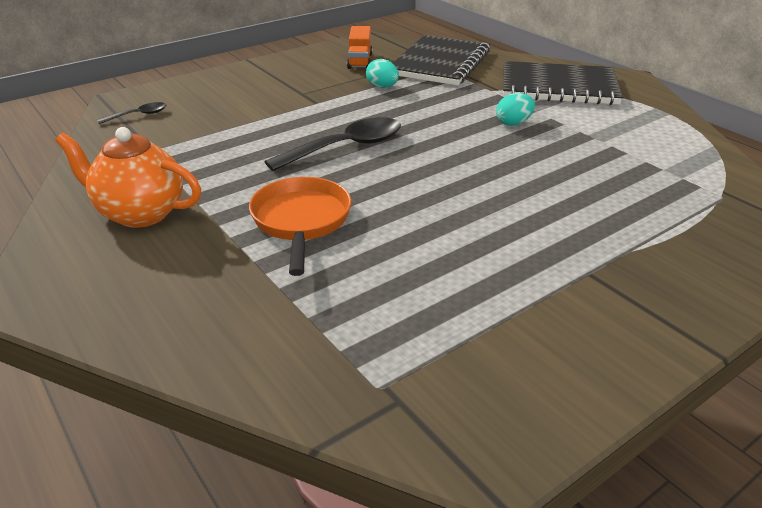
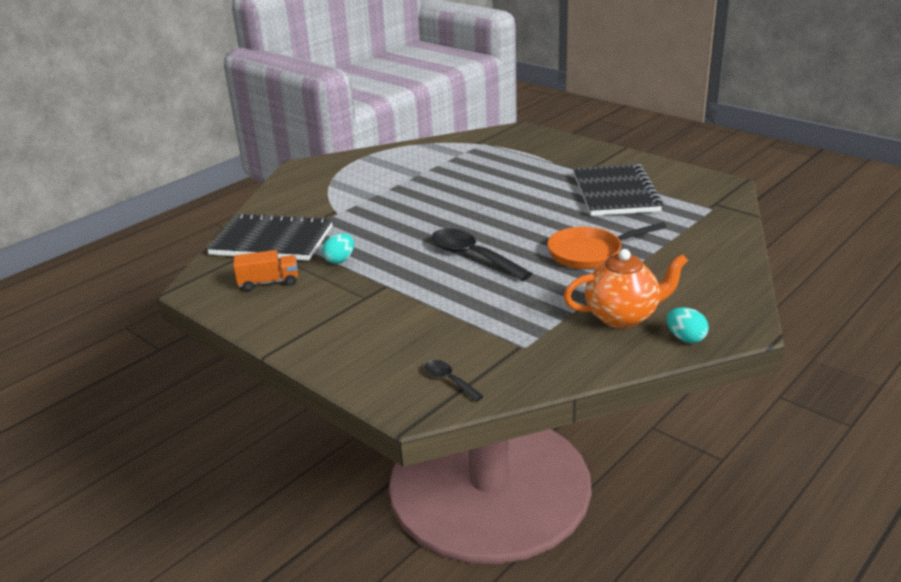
camera: 100 degrees left, 5 degrees down
orange teapot [55,127,201,228] -> orange teapot turned 105 degrees counterclockwise [564,249,688,329]
turquoise egg [496,93,535,126] -> turquoise egg moved to [666,307,709,343]
black notebook [503,61,623,105] -> black notebook moved to [573,164,663,216]

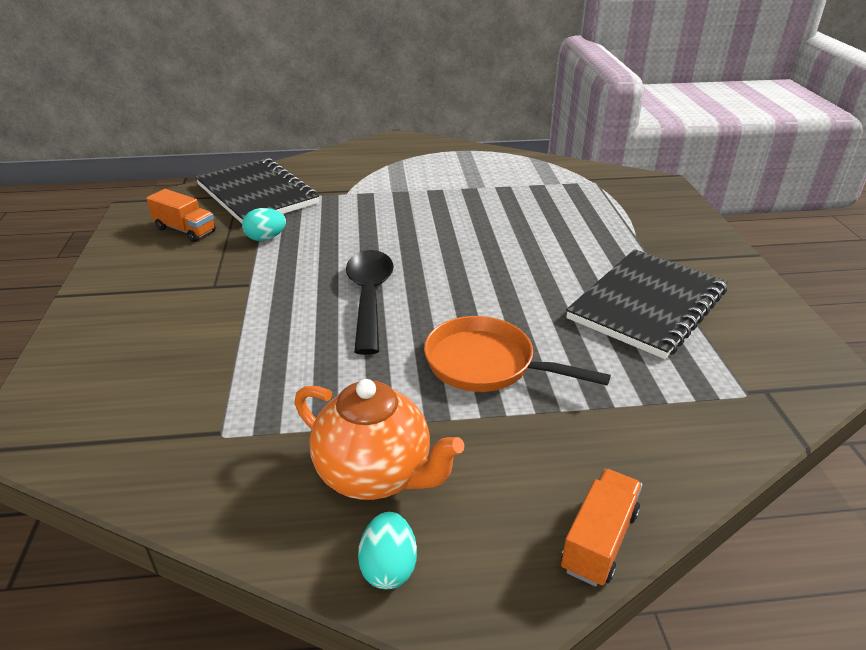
camera: 40 degrees right, 5 degrees up
black spoon [425,360,484,401] -> none
none -> orange truck [561,469,642,587]

